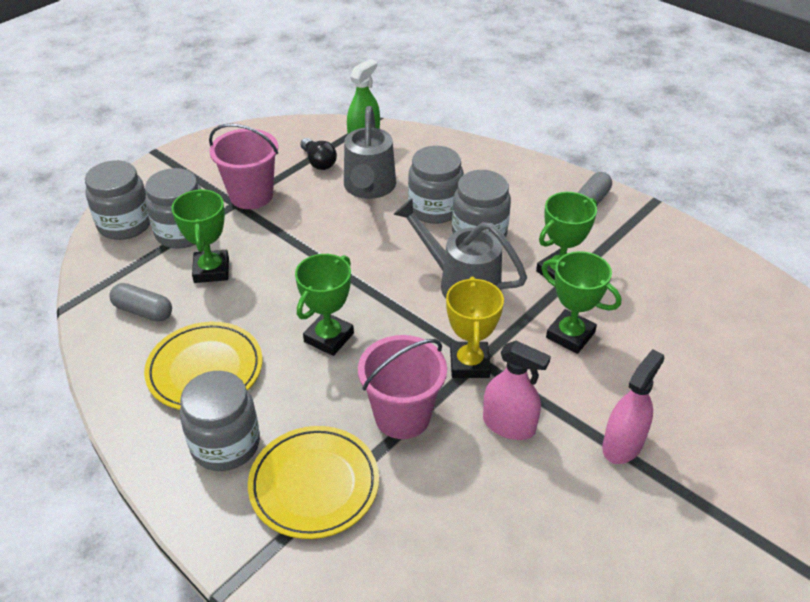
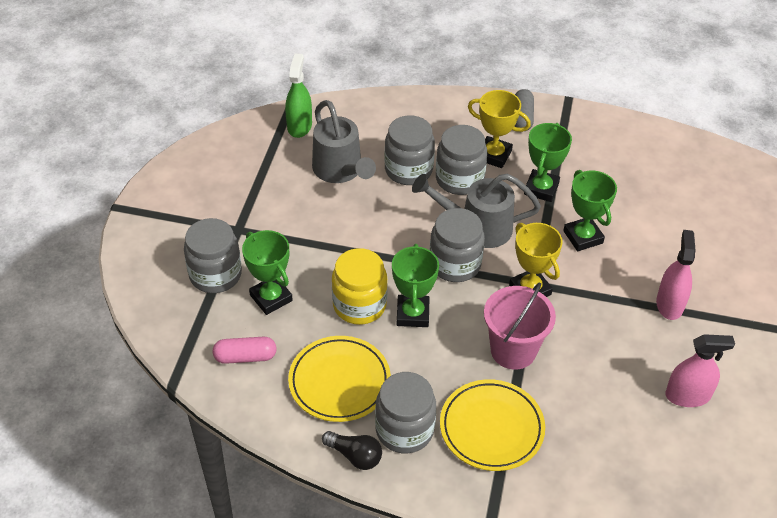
camera: 30 degrees left, 5 degrees up
grey jar [85,160,150,240] -> grey jar moved to [430,208,485,282]
grey capsule [109,283,172,322] -> pink capsule [213,337,277,364]
pink bucket [209,124,278,209] -> none
black light bulb [300,138,337,170] -> black light bulb moved to [322,431,382,470]
pink spray bottle [483,341,551,440] -> pink spray bottle moved to [665,334,735,407]
green trophy [542,251,621,354] -> green trophy turned 60 degrees clockwise [563,170,617,251]
none -> yellow jar [332,248,388,325]
none -> yellow trophy [468,90,531,168]

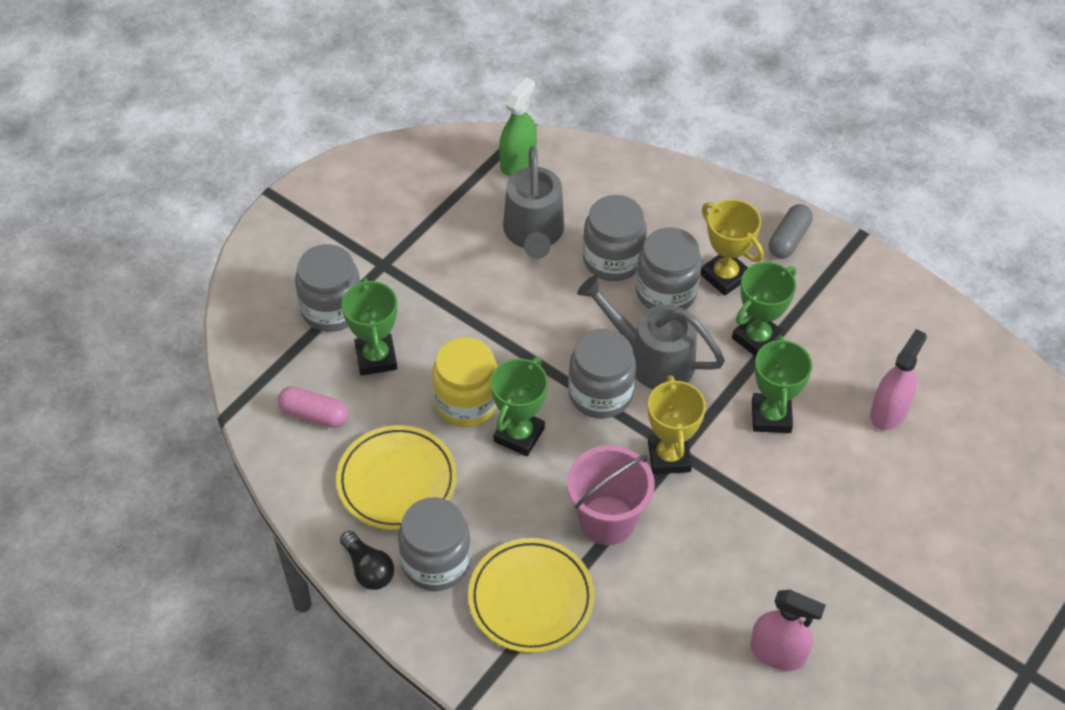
camera: 25 degrees right, 5 degrees up
pink spray bottle [656,230,696,320] -> pink spray bottle moved to [870,329,927,430]

